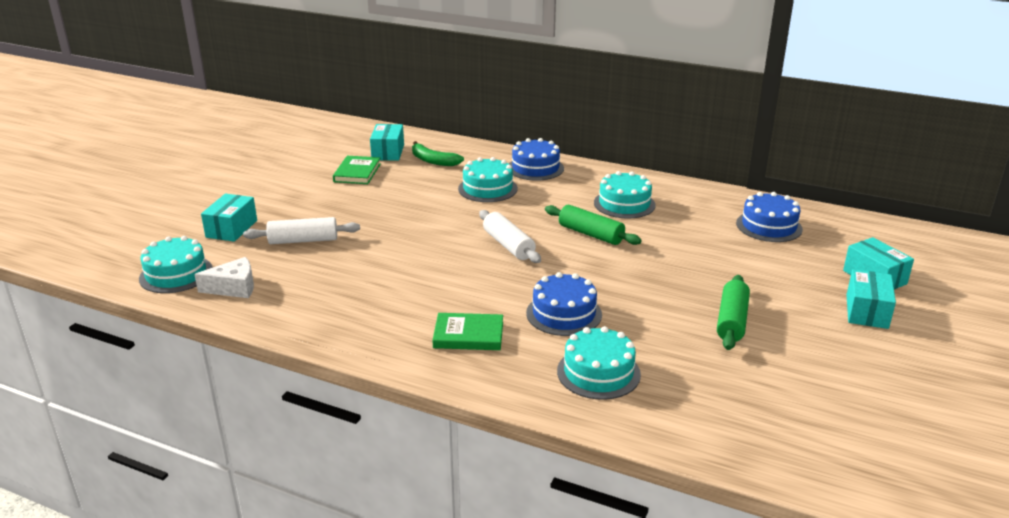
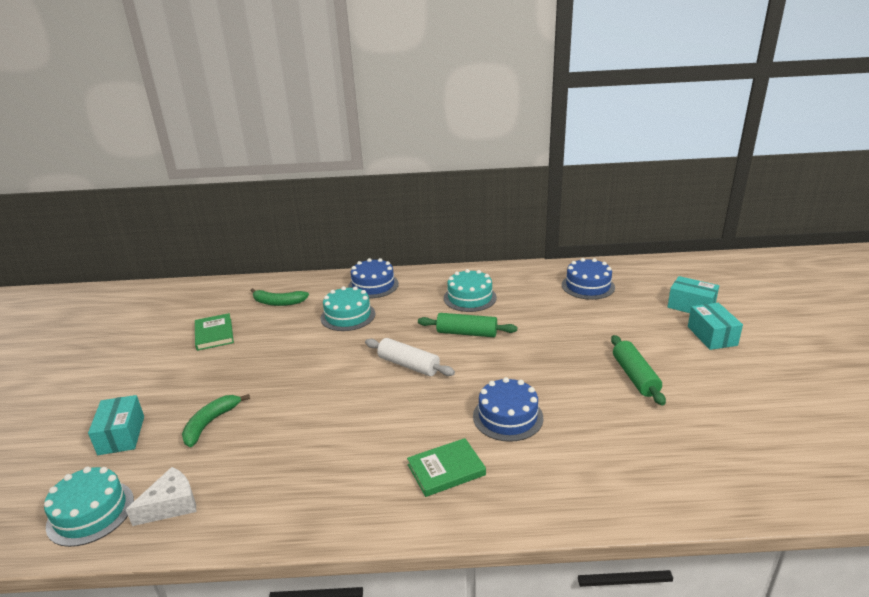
camera: 25 degrees left, 0 degrees up
white rolling pin [243,217,360,244] -> green banana [182,394,250,447]
turquoise box [370,124,404,161] -> none
turquoise cake [557,326,641,400] -> none

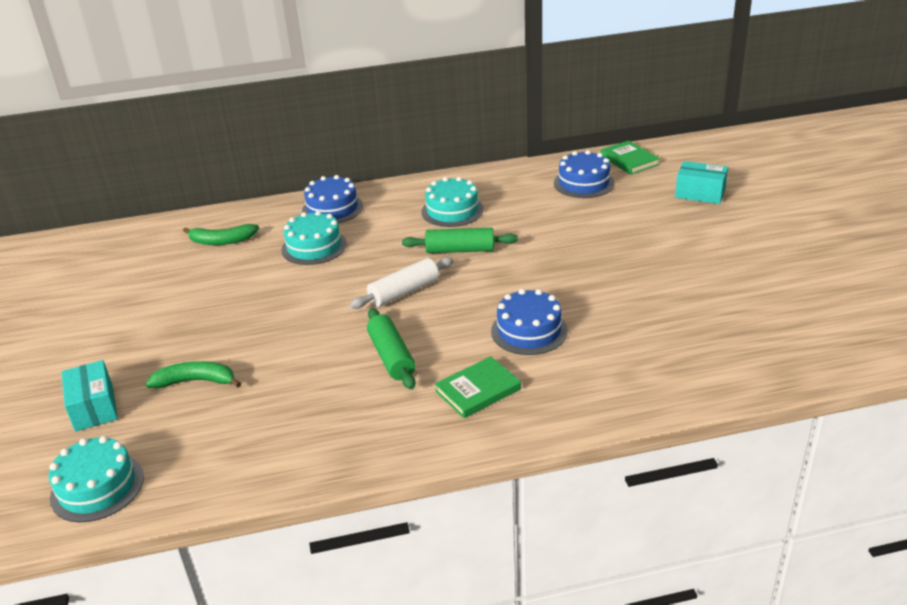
camera: 10 degrees left, 5 degrees up
white cheese [125,467,196,526] -> none
green banana [182,394,250,447] -> green banana turned 75 degrees clockwise [146,361,241,388]
green book [195,313,234,351] -> green book moved to [600,141,660,175]
white rolling pin [365,338,455,376] -> white rolling pin turned 60 degrees counterclockwise [350,257,454,309]
green rolling pin [611,335,666,406] -> green rolling pin moved to [367,308,416,389]
turquoise box [688,303,743,350] -> none

